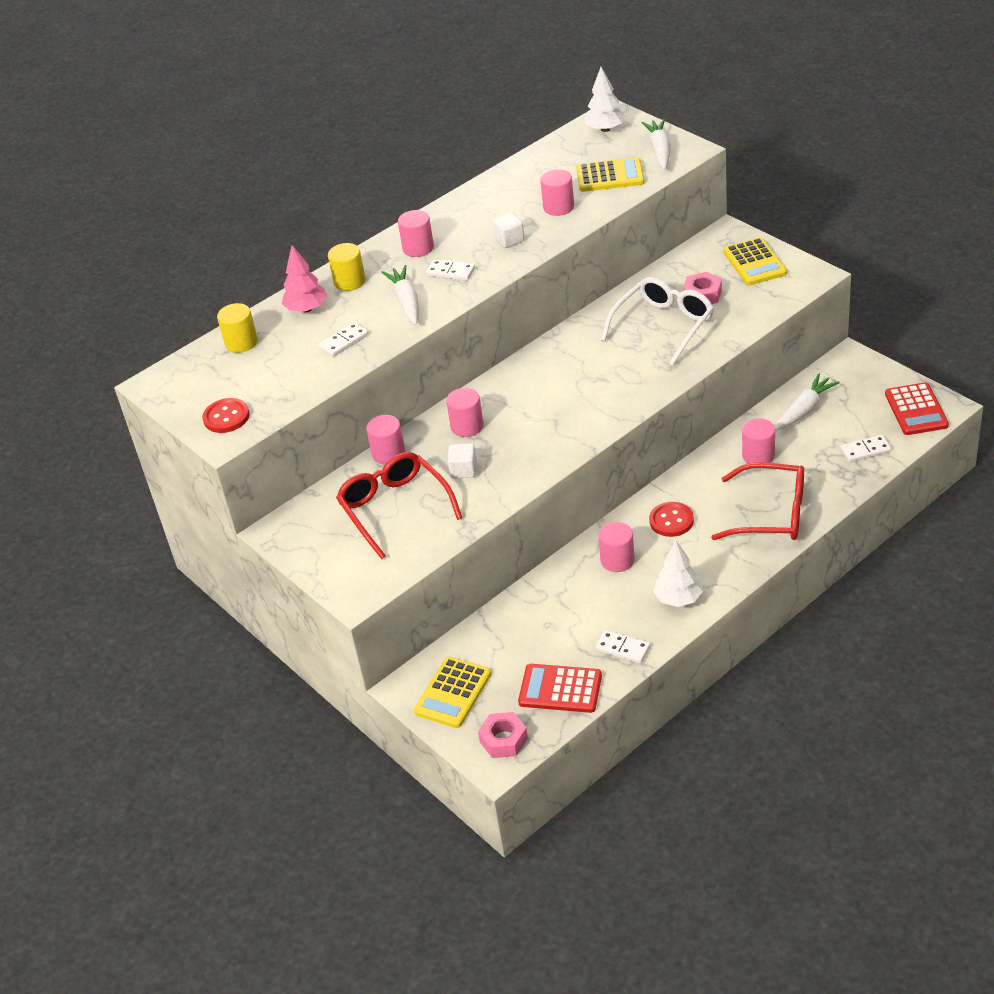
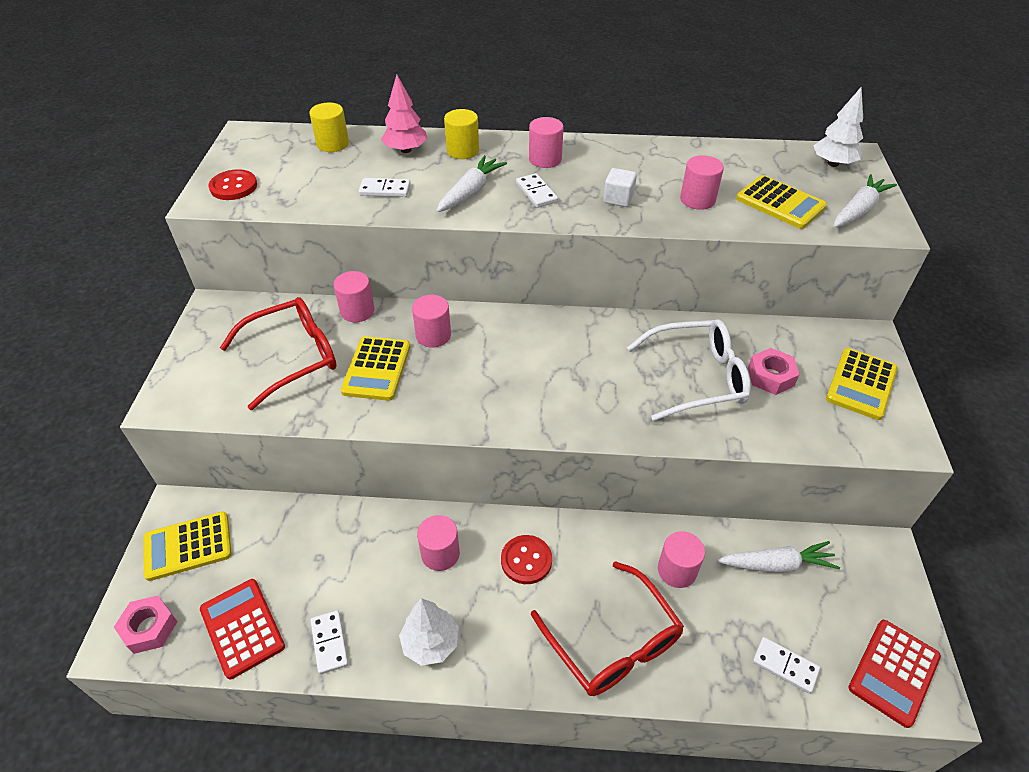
camera: 40 degrees right, 5 degrees up
red glasses [336,452,462,559] -> red glasses turned 45 degrees clockwise [220,297,337,410]
white cube [447,444,477,479] -> yellow calculator [341,336,410,401]

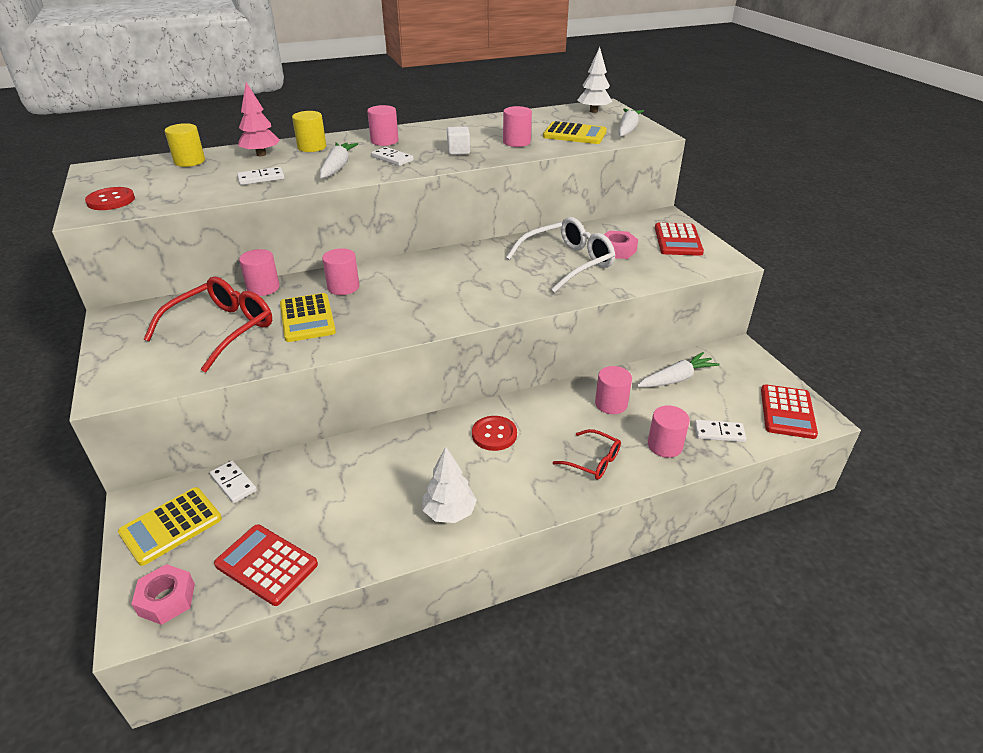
camera: 25 degrees left, 10 degrees down
white domino [310,610,348,674] -> white domino moved to [209,460,257,503]
pink cylinder [417,515,460,571] -> pink cylinder moved to [648,405,690,458]
red glasses [531,561,684,696] -> red glasses [553,429,621,480], size x0.56
yellow calculator [826,348,898,420] -> red calculator [655,223,704,256]

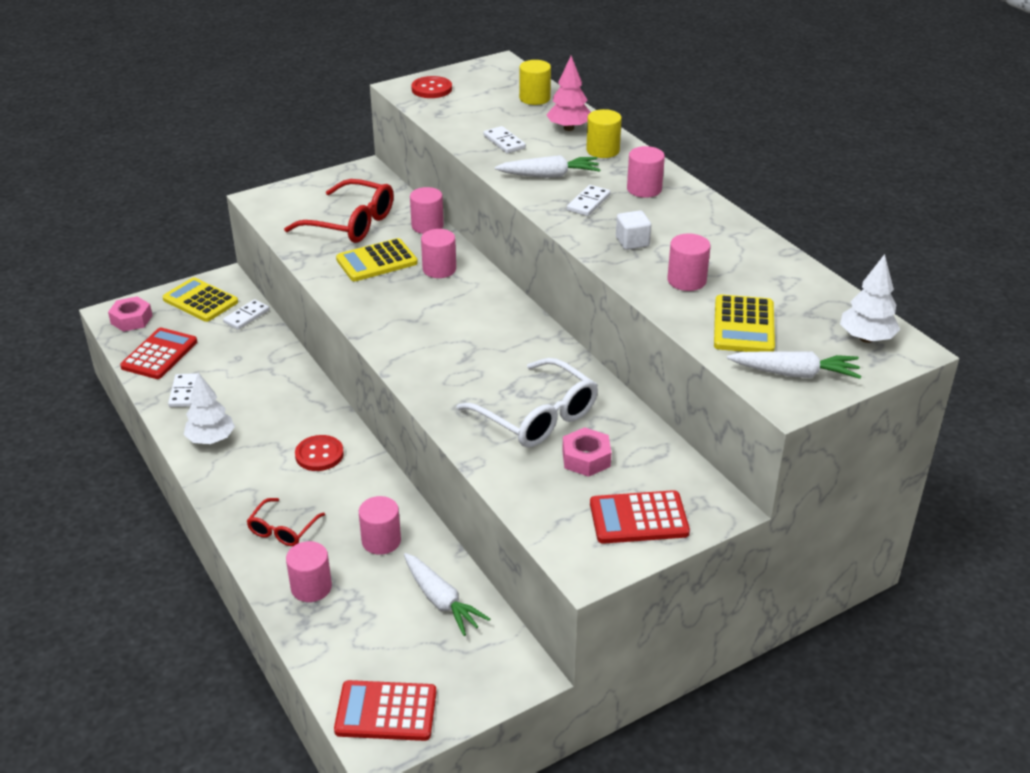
camera: 80 degrees right, 0 degrees up
white domino [694,419,746,442] -> white domino moved to [168,373,198,407]

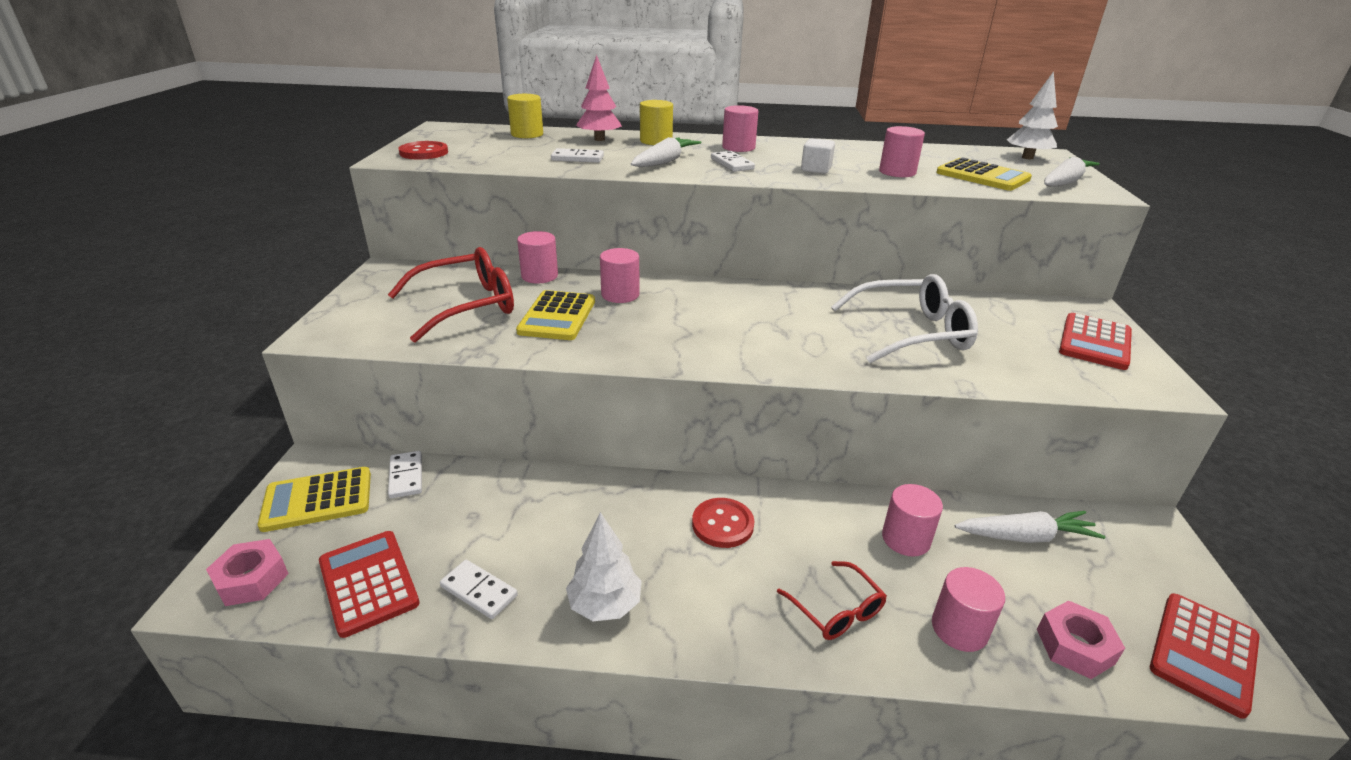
camera: 55 degrees left, 5 degrees down
pink nut [562,427,611,477] -> pink nut moved to [1037,601,1125,679]

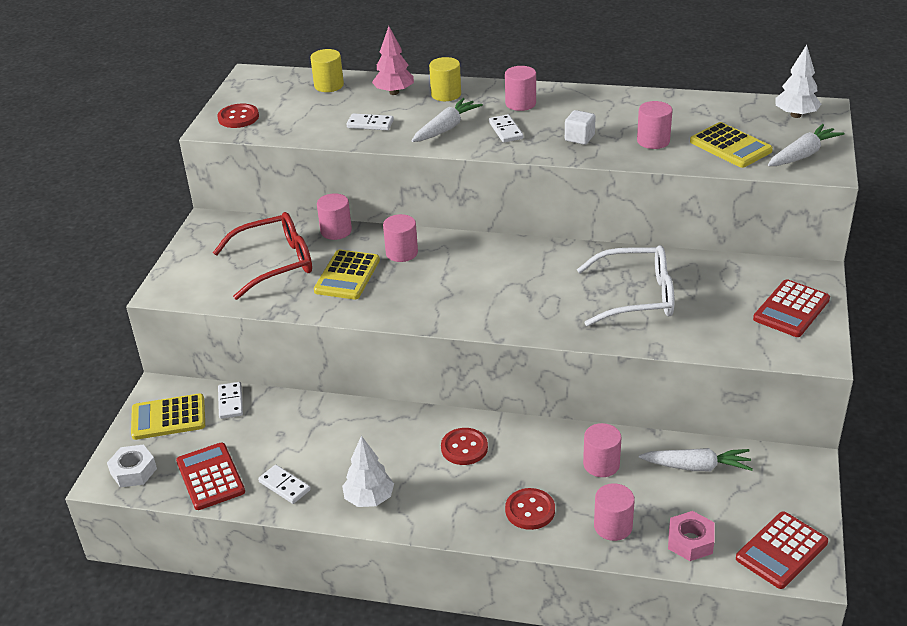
camera: 10 degrees right, 5 degrees up
pink nut [206,539,289,606] -> white nut [107,445,157,487]
red glasses [777,561,887,640] -> red button [505,488,555,530]

